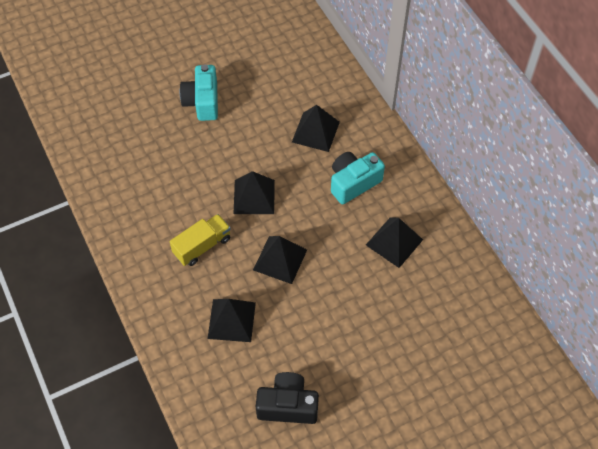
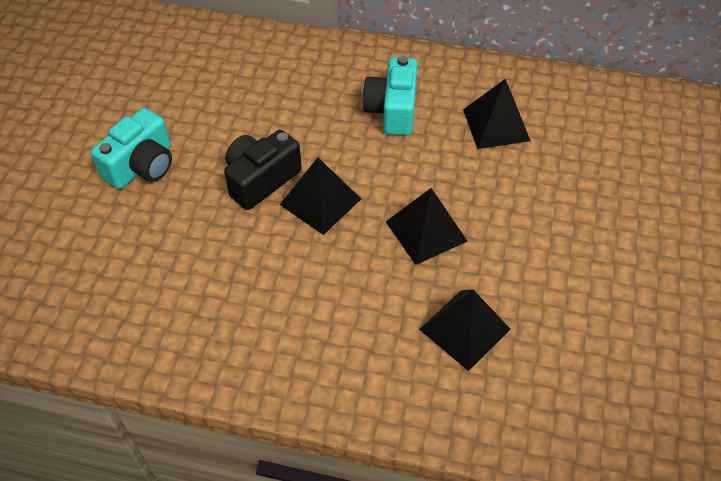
camera: 50 degrees left, 5 degrees down
yellow truck [170,214,231,266] -> none
turquoise camera [180,64,218,121] -> turquoise camera turned 90 degrees counterclockwise [91,108,172,189]
black camera [256,372,319,424] -> black camera moved to [224,130,302,210]
black pyramid [292,105,340,152] -> none

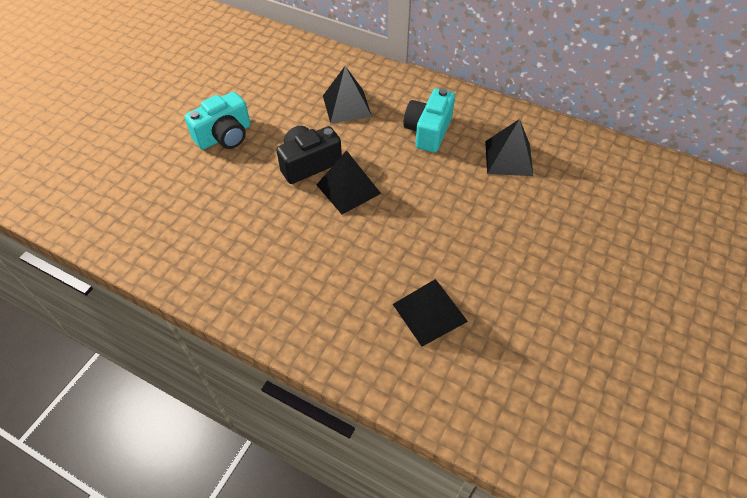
camera: 15 degrees right, 0 degrees up
black pyramid [386,188,468,265] -> black pyramid moved to [323,66,372,123]

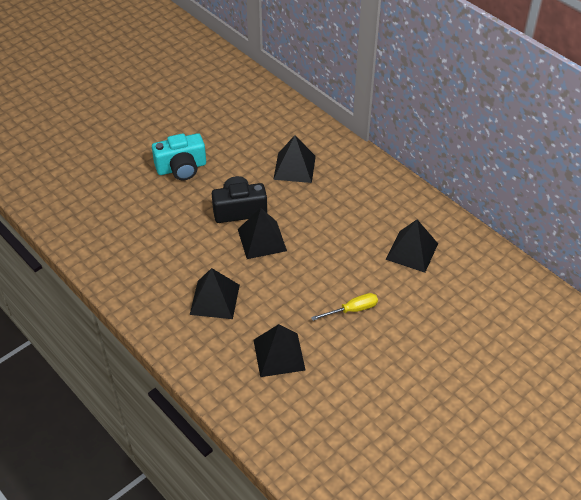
camera: 20 degrees right, 5 degrees down
turquoise camera [403,88,455,153] -> none
none -> black pyramid [190,268,240,319]
none -> yellow screwdriver [311,293,378,321]

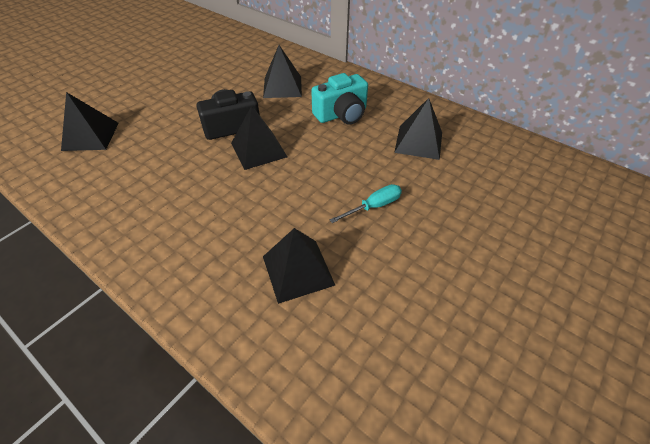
camera: 10 degrees left, 0 degrees up
turquoise camera [152,133,206,181] -> turquoise camera moved to [311,73,368,125]
black pyramid [190,268,240,319] -> black pyramid moved to [61,92,119,151]
yellow screwdriver [311,293,378,321] -> turquoise screwdriver [330,184,402,223]

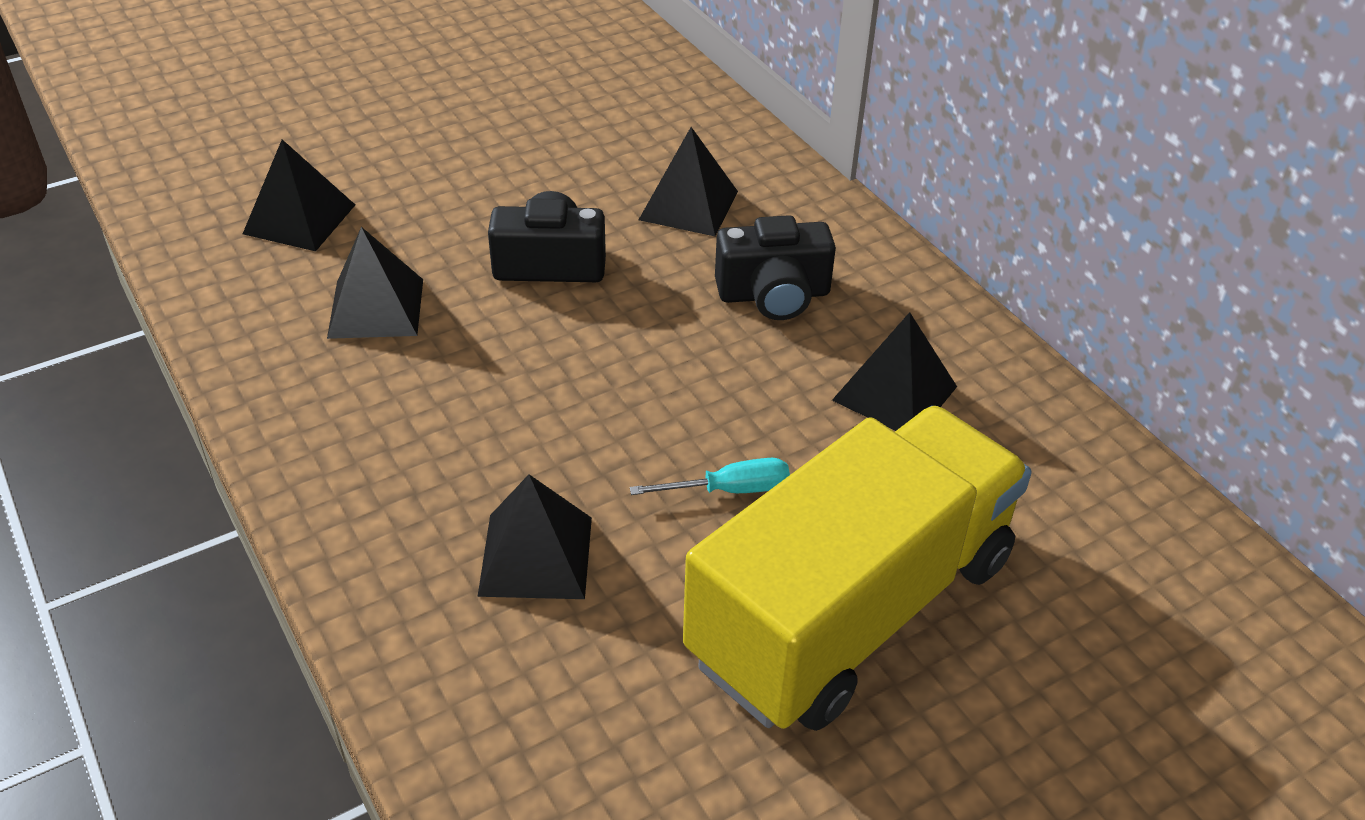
camera: 20 degrees right, 5 degrees down
black pyramid [231,106,287,170] -> black pyramid moved to [327,227,423,339]
turquoise camera [311,73,368,125] -> black camera [715,215,836,320]
none -> yellow truck [683,406,1031,731]

